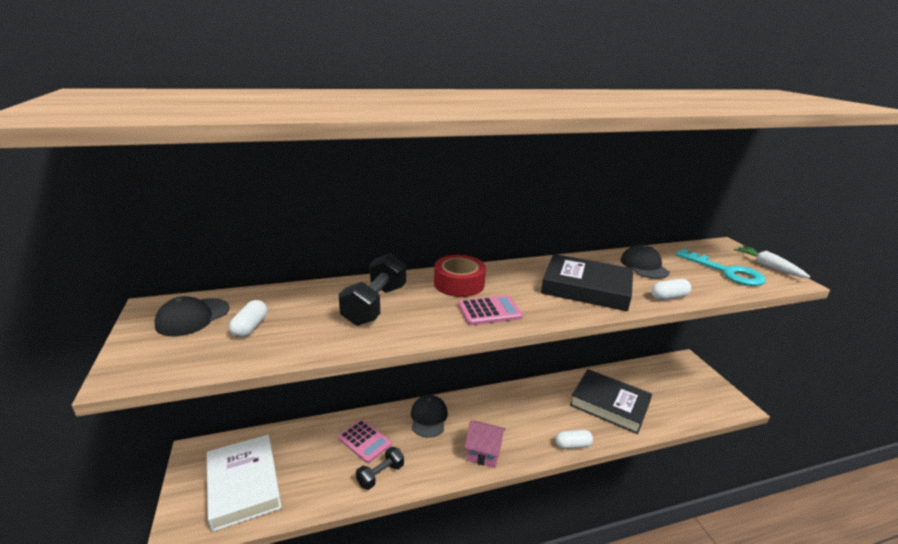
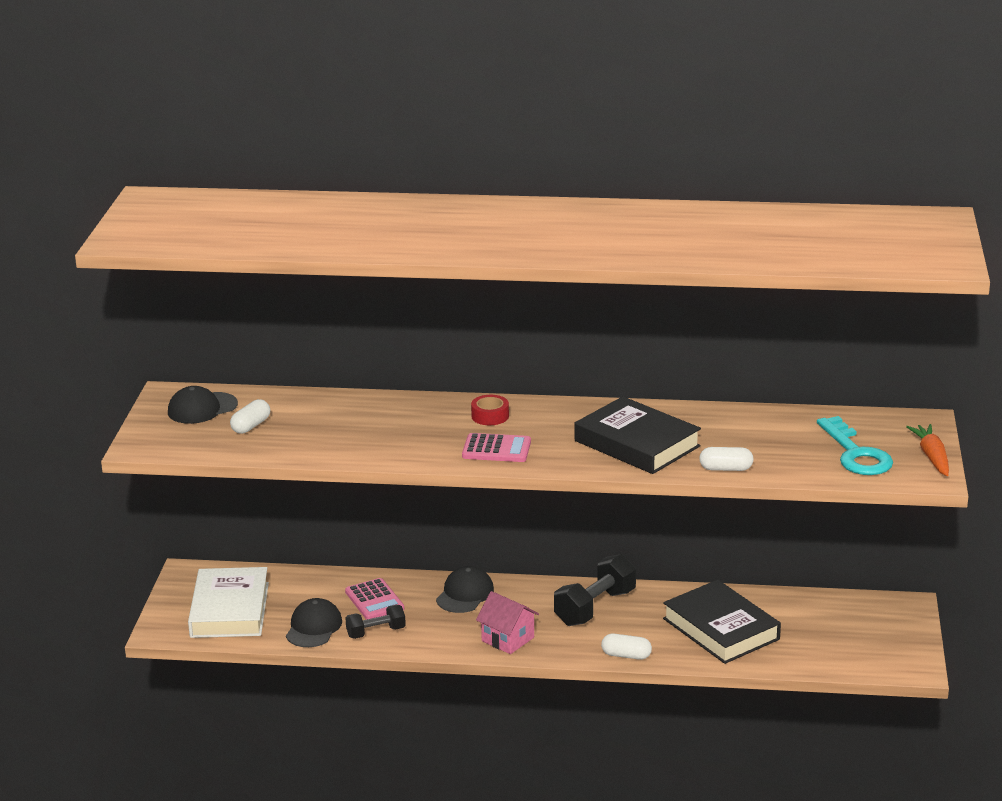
camera: 25 degrees right, 0 degrees up
black dumbbell [338,253,406,326] -> black dumbbell moved to [554,554,636,626]
red tape [434,255,486,297] -> red tape [471,395,509,425], size x0.61
black cap [620,245,670,279] -> black cap moved to [286,598,342,647]
white carrot [734,246,810,278] -> orange carrot [906,424,949,476]

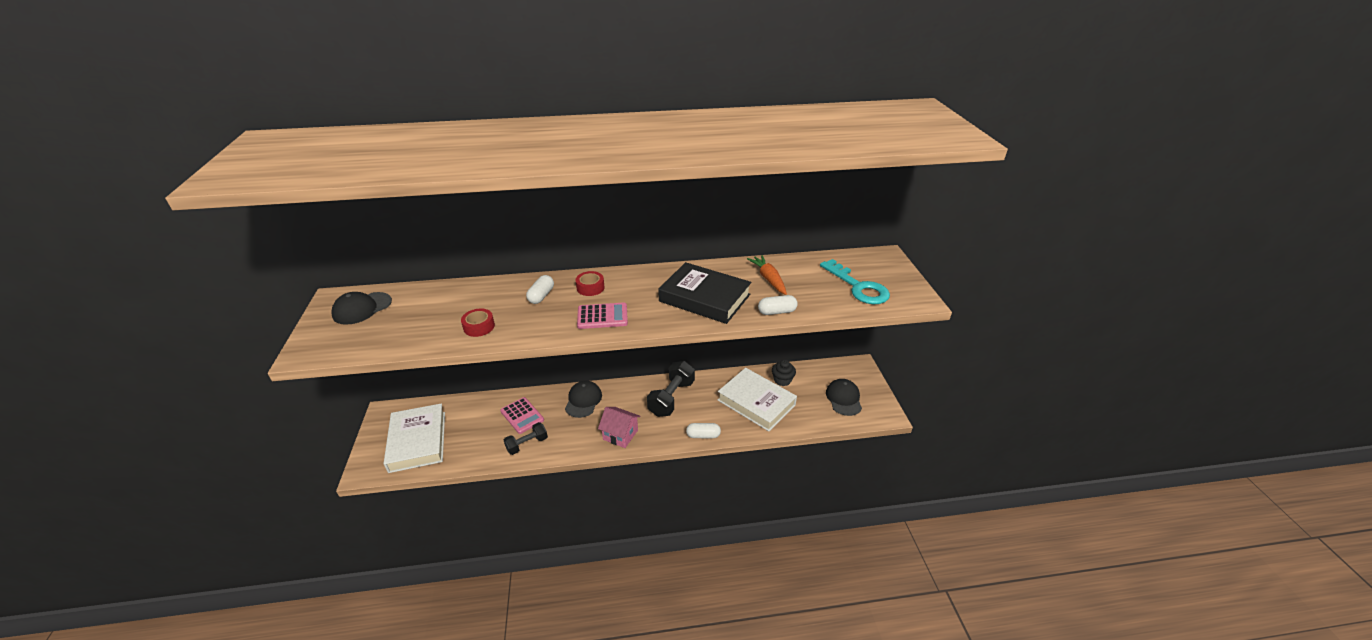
camera: 15 degrees left, 10 degrees up
white capsule [230,399,270,434] -> white capsule moved to [526,275,554,304]
black cap [286,598,342,647] -> black cap moved to [826,379,862,416]
black book [663,580,781,664] -> white book [718,368,797,431]
orange carrot [906,424,949,476] -> orange carrot moved to [747,255,787,295]
none -> red tape [461,309,495,337]
none -> black cupcake [772,360,796,386]

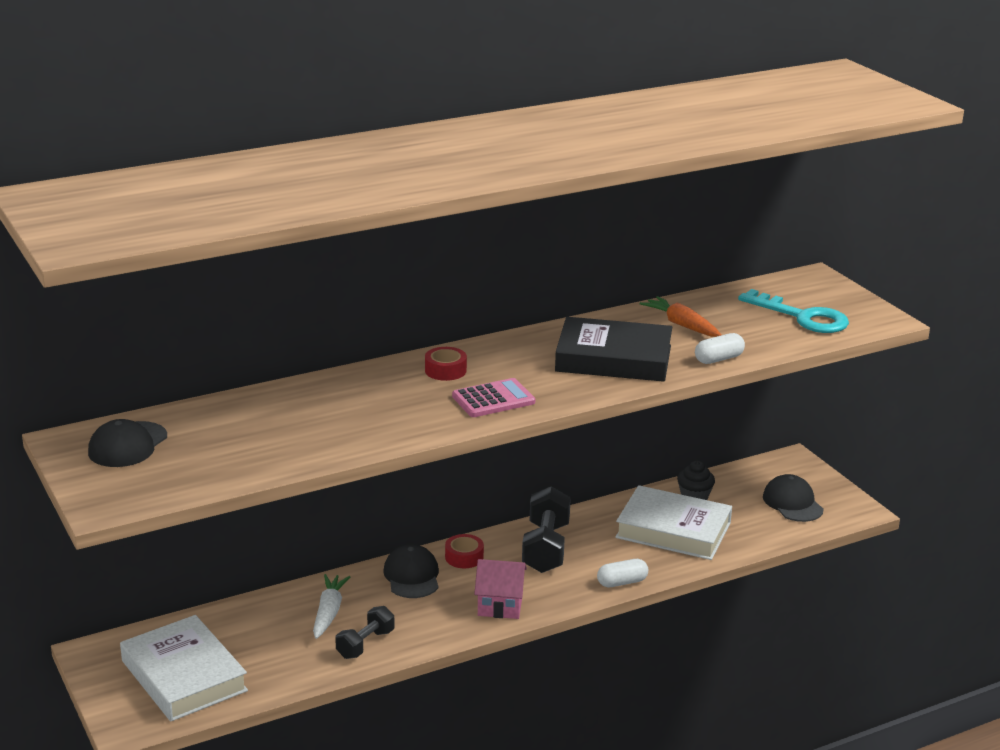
camera: 20 degrees left, 10 degrees down
red tape [461,309,495,337] -> red tape moved to [445,534,484,568]
pink calculator [500,397,544,434] -> white carrot [313,574,350,639]
white capsule [526,275,554,304] -> none

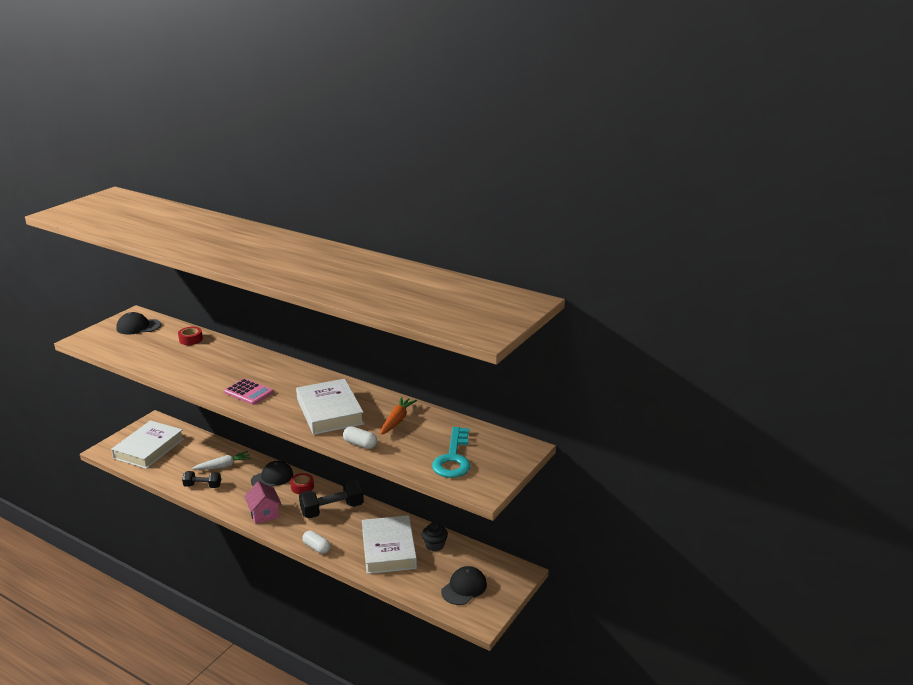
camera: 60 degrees right, 0 degrees up
red tape [425,347,467,381] -> red tape moved to [178,327,203,345]
black book [555,317,672,382] -> white book [296,379,364,435]

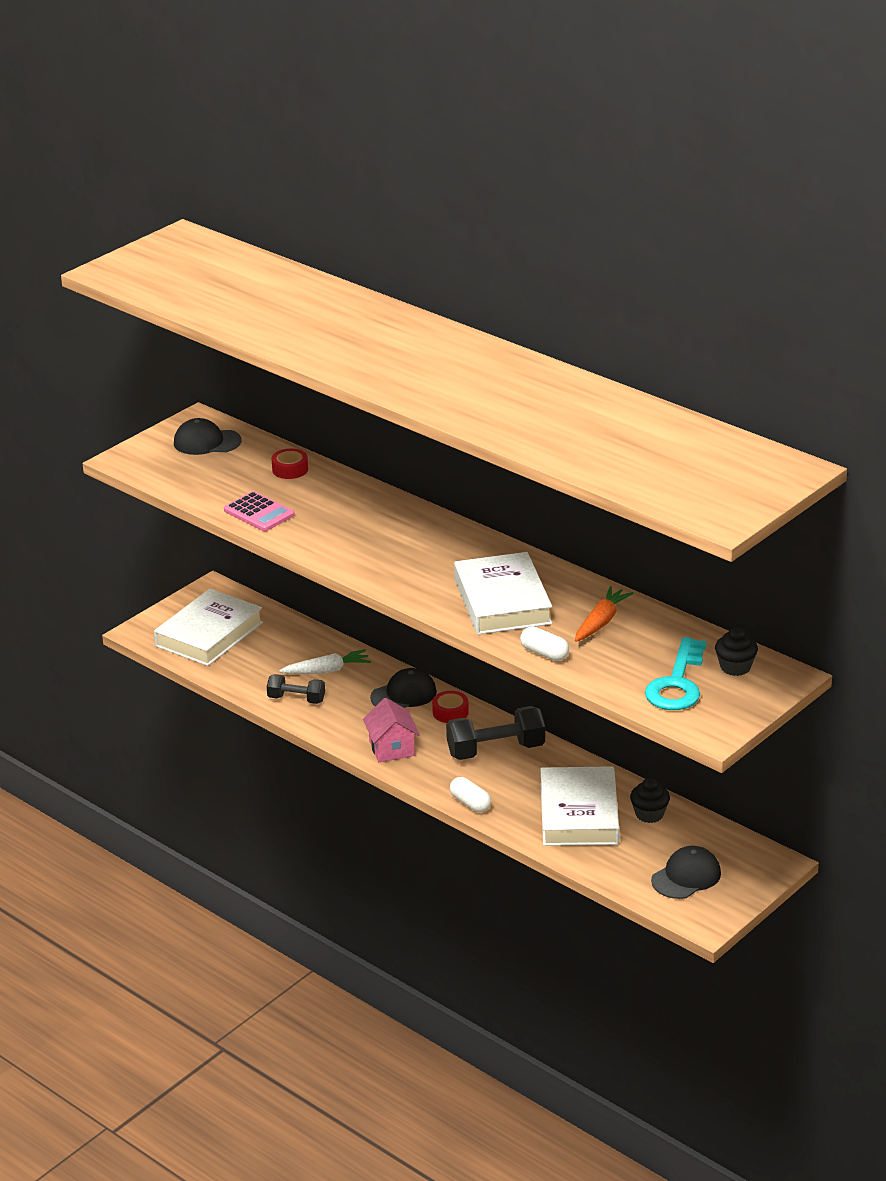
camera: 10 degrees right, 5 degrees up
pink calculator [224,378,274,405] -> pink calculator moved to [224,491,295,531]
none -> black cupcake [715,627,758,676]

